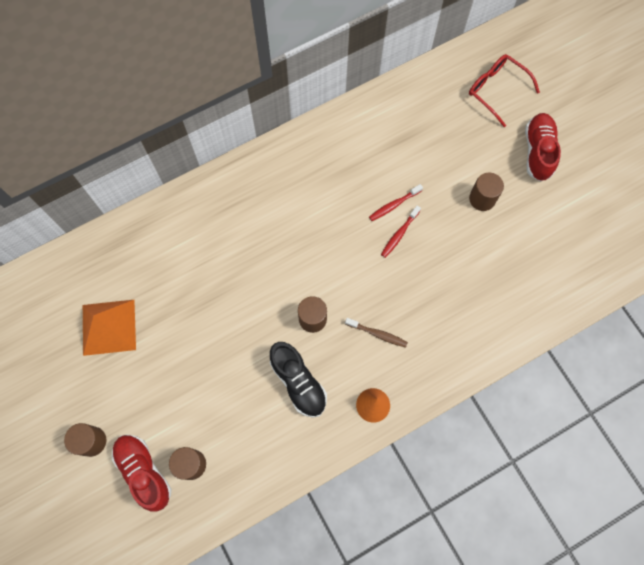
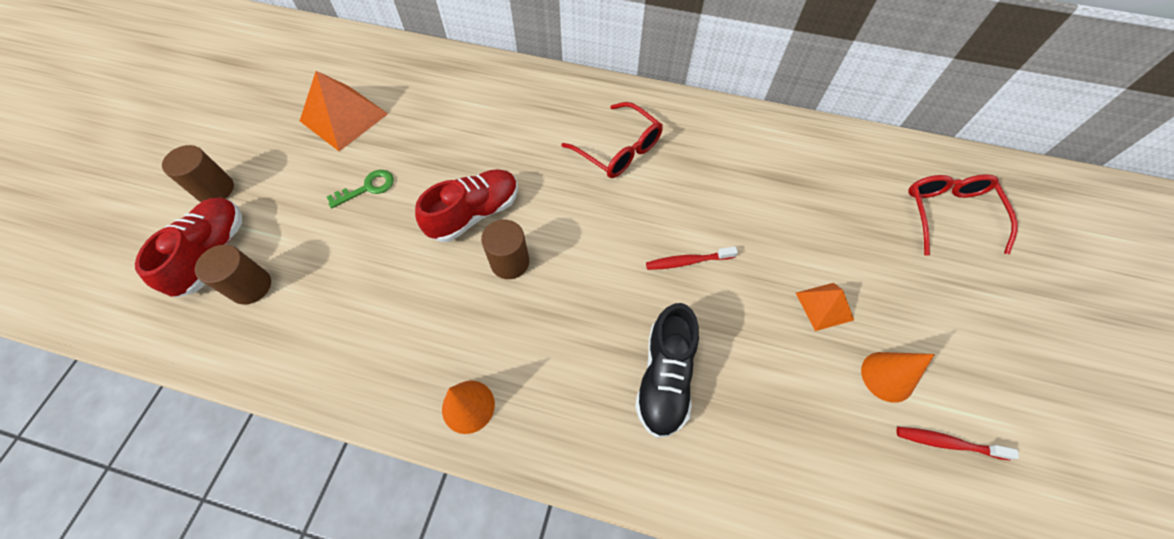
camera: 45 degrees right, 10 degrees down
black shoe [270,342,327,418] -> black shoe moved to [635,303,699,438]
brown toothbrush [345,318,408,348] -> none
red toothbrush [369,184,423,221] -> red toothbrush moved to [896,427,1019,460]
brown cylinder [469,173,504,211] -> orange pyramid [796,283,854,331]
red shoe [525,113,561,182] -> red shoe moved to [415,169,518,242]
none -> green key [327,170,394,209]
none -> red glasses [561,102,663,178]
none -> orange cone [861,352,935,403]

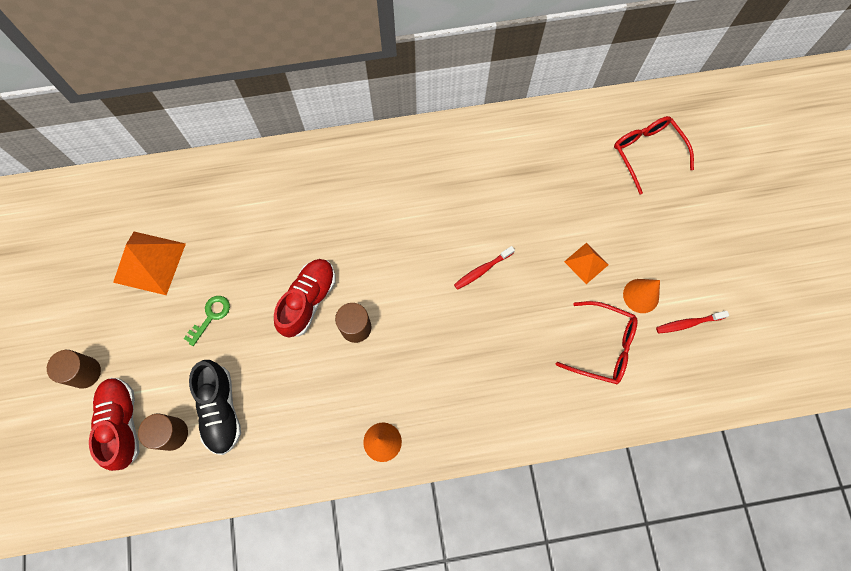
camera: 25 degrees left, 10 degrees up
red glasses [561,102,663,178] -> red glasses moved to [556,301,638,384]
black shoe [635,303,699,438] -> black shoe moved to [189,360,241,455]

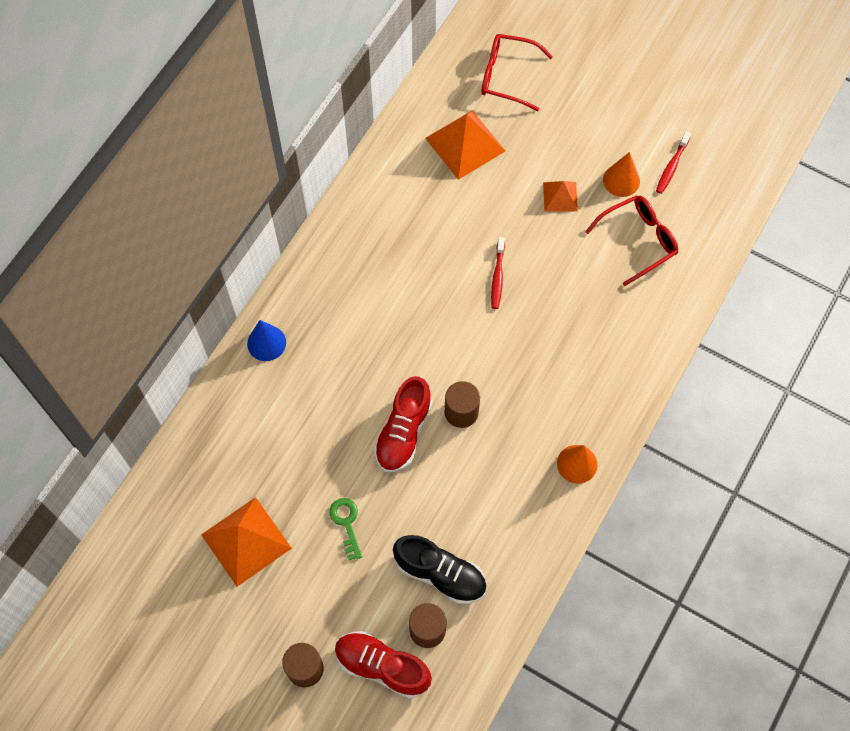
camera: 50 degrees left, 5 degrees down
red shoe [274,259,335,338] -> red shoe turned 135 degrees counterclockwise [374,376,432,472]
none -> blue cone [247,320,286,361]
none -> orange pyramid [425,110,505,180]

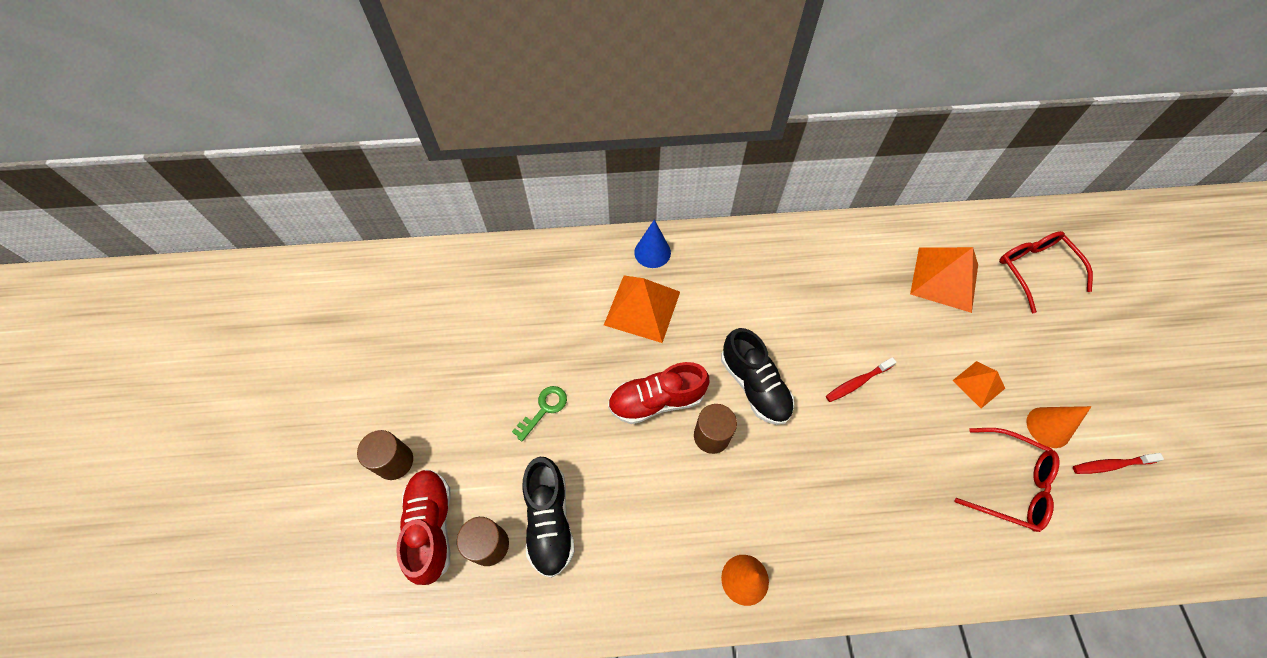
camera: 55 degrees right, 5 degrees down
orange pyramid [201,497,292,587] -> orange pyramid moved to [604,276,680,343]
none -> black shoe [721,328,794,425]

